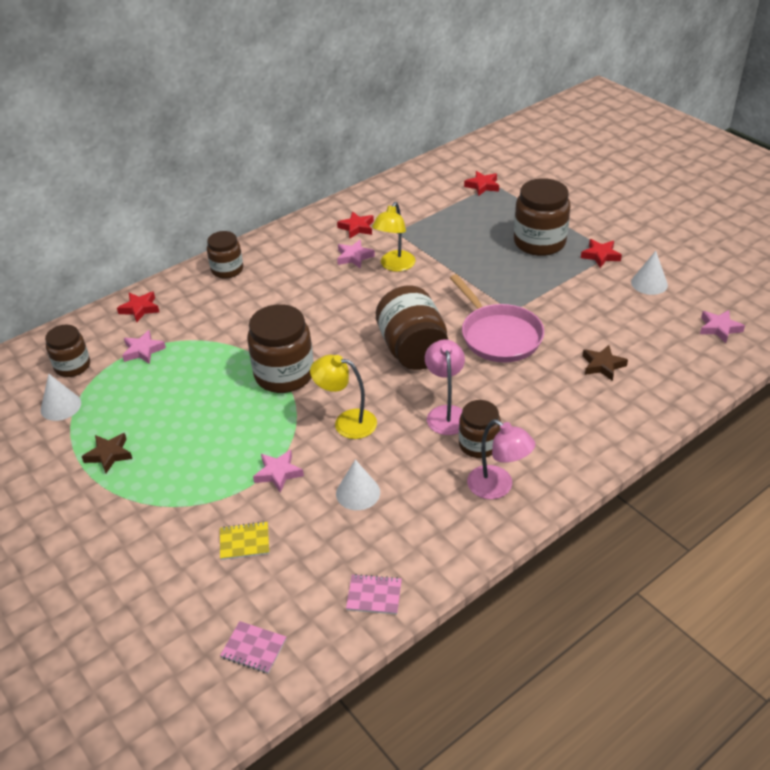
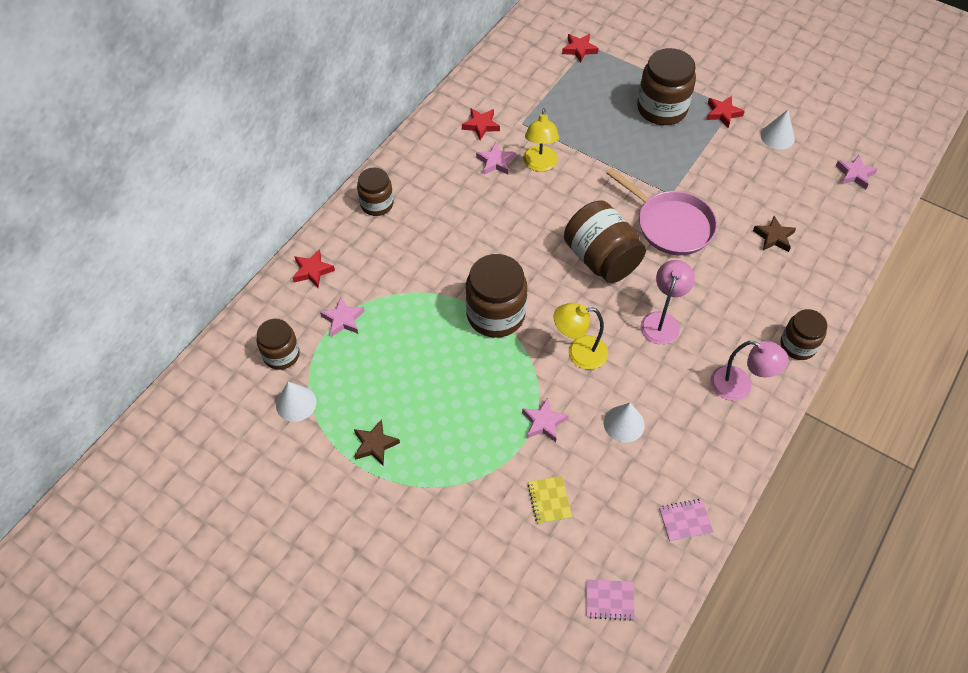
camera: 20 degrees left, 15 degrees up
yellow notebook [220,521,269,560] -> yellow notebook turned 75 degrees counterclockwise [528,476,572,524]
pink lamp [425,339,465,435] -> pink lamp turned 45 degrees clockwise [641,260,695,345]
brown jar [459,400,501,458] -> brown jar moved to [780,309,827,360]

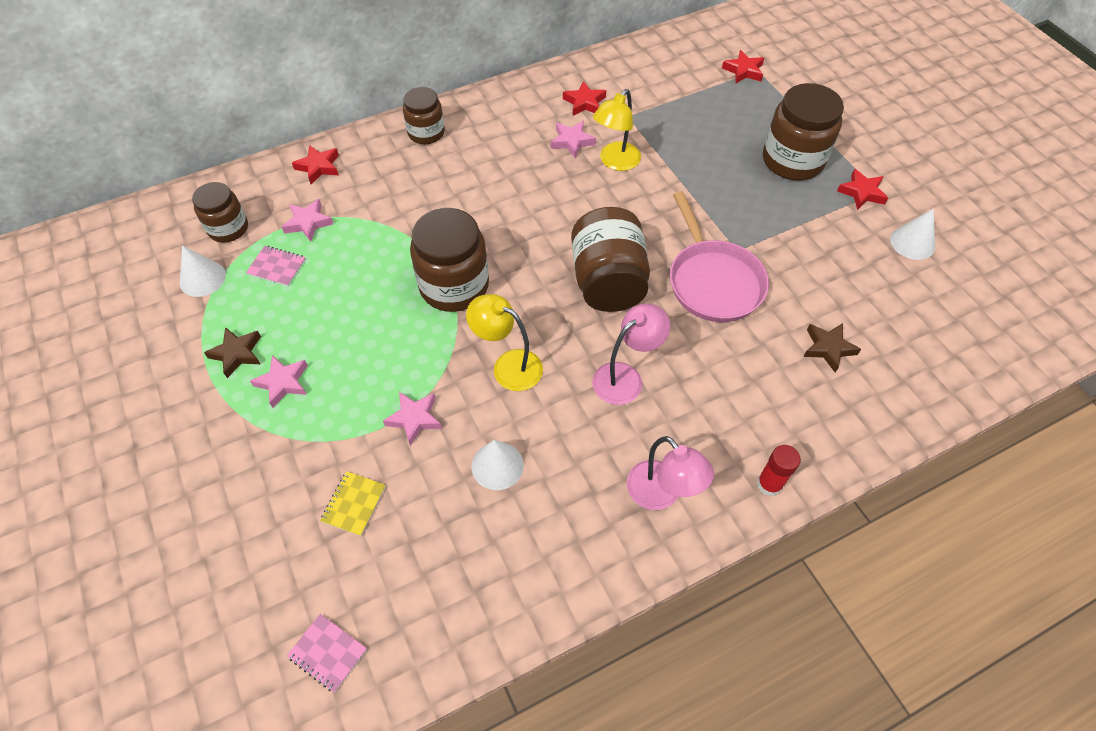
camera: 30 degrees right, 0 degrees up
pink notebook [659,499,713,541] -> pink notebook moved to [246,246,306,286]
brown jar [780,309,827,360] -> red glue stick [757,445,801,496]
pink star [835,155,878,189] -> pink star moved to [250,355,308,408]

